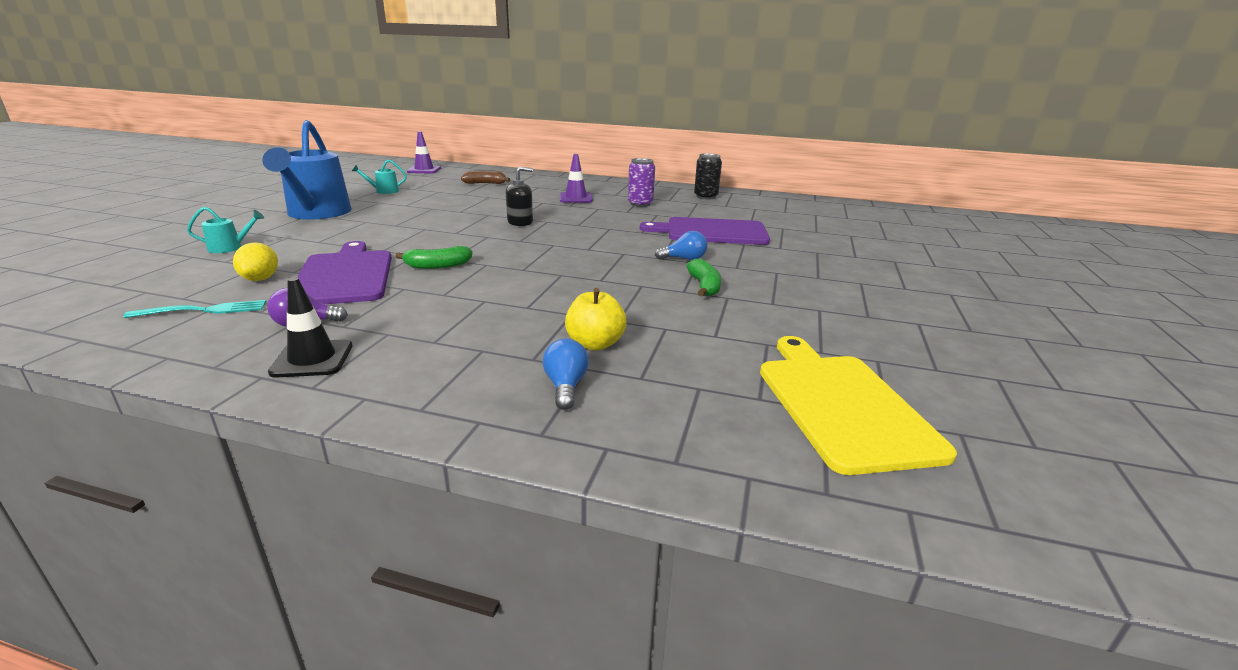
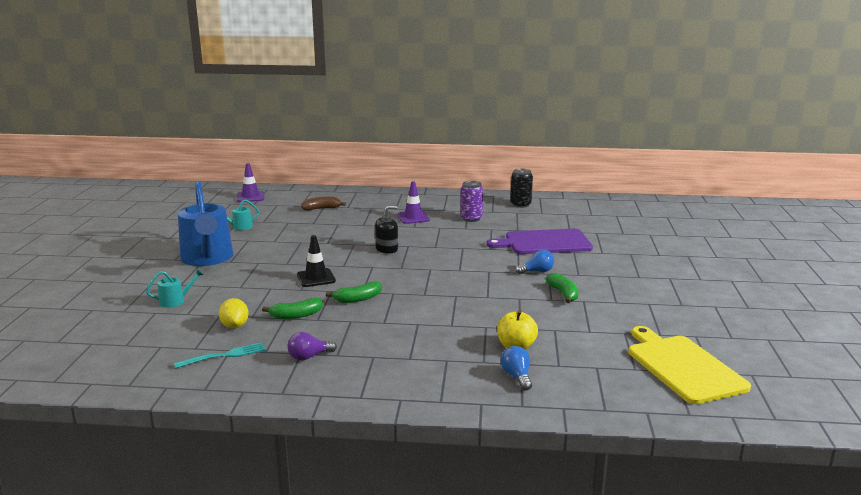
camera: 10 degrees left, 5 degrees down
black traffic cone [268,277,353,377] -> black traffic cone moved to [297,235,336,287]
purple cutting board [297,241,392,304] -> green banana [262,298,323,319]

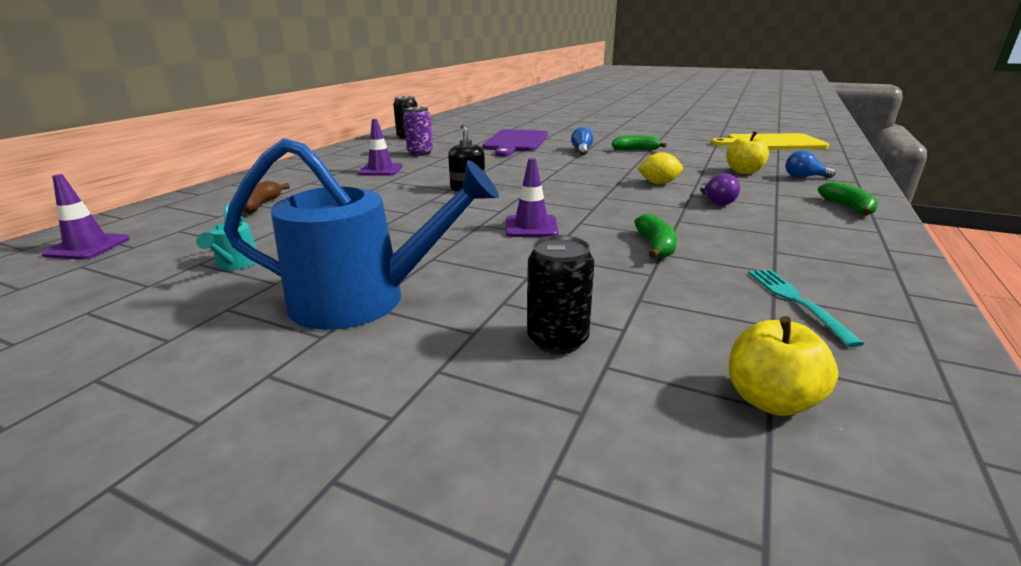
camera: 70 degrees left, 5 degrees up
turquoise watering can [146,269,204,308] -> black can [527,235,594,354]
yellow lemon [219,298,249,328] -> yellow lemon moved to [637,152,683,184]
purple light bulb [287,332,337,360] -> purple light bulb moved to [700,173,740,205]
black traffic cone [297,235,336,287] -> purple traffic cone [506,158,559,237]
green banana [326,281,382,303] -> green banana moved to [818,181,879,216]
none -> yellow apple [729,316,838,416]

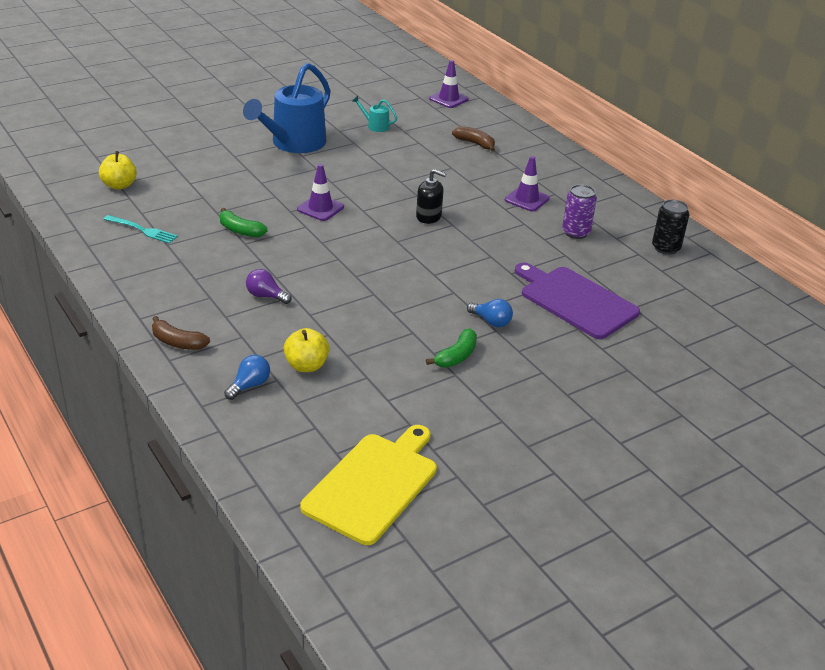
camera: 120 degrees right, 10 degrees up
black can [527,235,594,354] -> none
yellow lemon [637,152,683,184] -> none
green banana [818,181,879,216] -> brown banana [152,316,210,350]

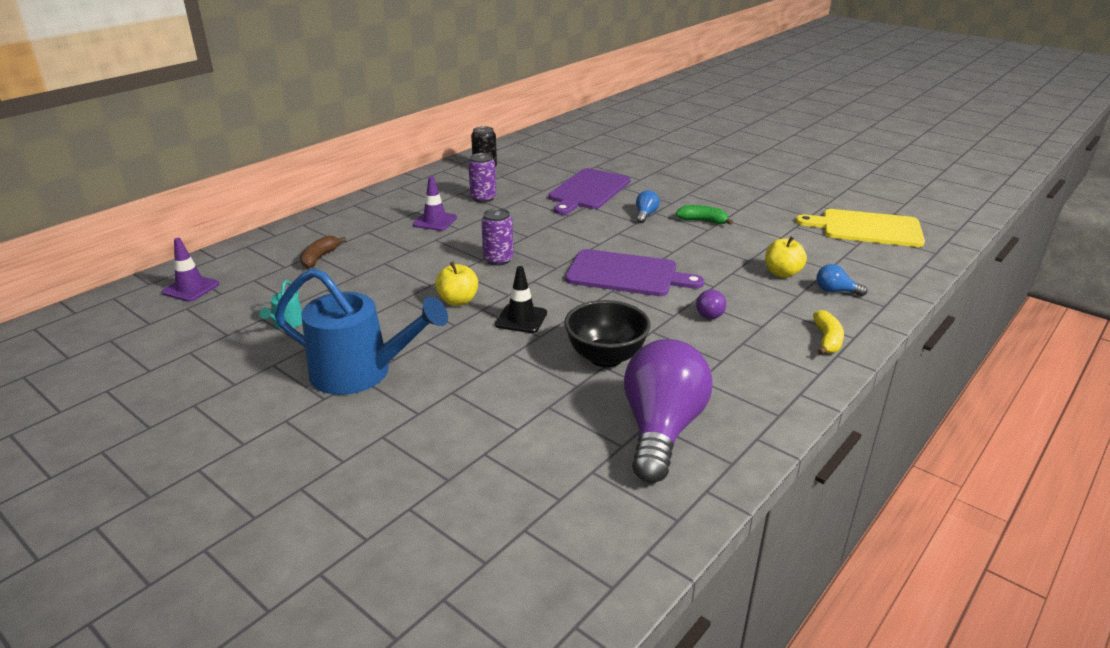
camera: 105 degrees left, 5 degrees down
yellow apple [99,151,137,190] -> yellow apple moved to [435,262,478,306]
turquoise fork [103,215,178,243] -> purple light bulb [624,339,713,483]
brown banana [152,316,210,350] -> yellow banana [813,310,844,355]
green banana [220,208,268,237] -> black bowl [564,300,651,367]
purple traffic cone [297,164,344,221] -> black traffic cone [495,266,547,333]
black soap dispenser [416,169,446,224] -> purple can [481,208,514,266]
none -> purple cutting board [565,249,704,296]

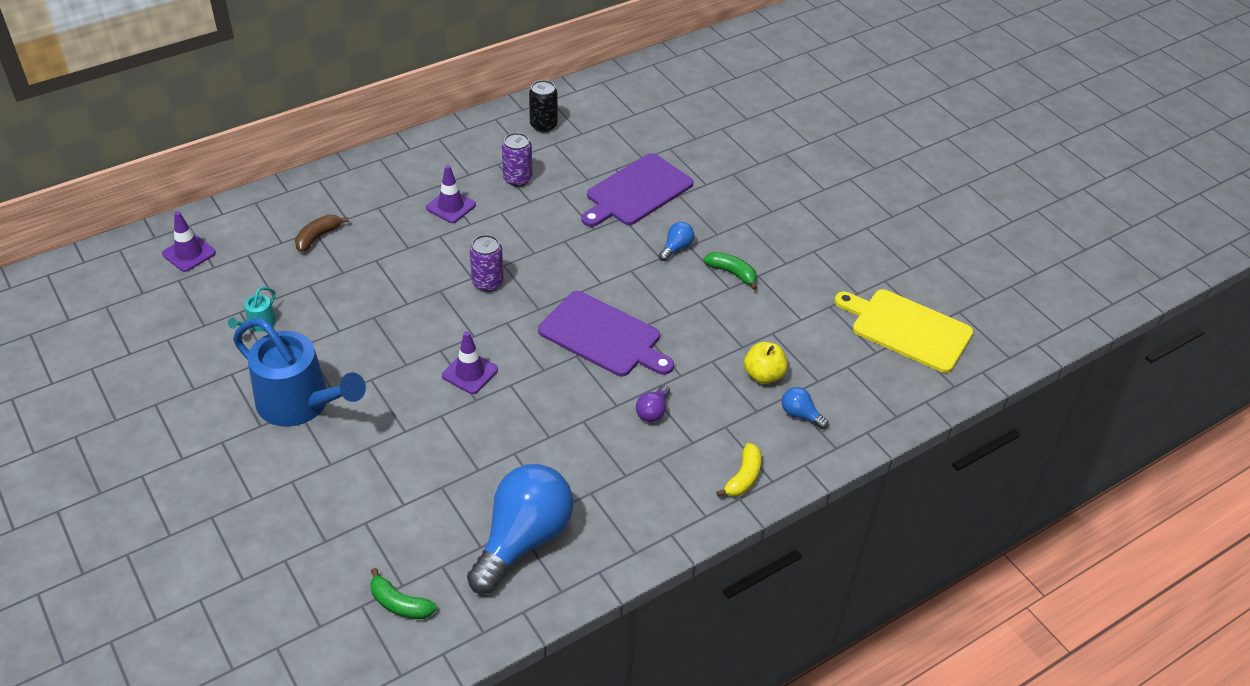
camera: 15 degrees right, 15 degrees up
yellow apple [435,262,478,306] -> none
black traffic cone [495,266,547,333] -> purple traffic cone [442,331,498,394]
black bowl [564,300,651,367] -> none
purple light bulb [624,339,713,483] -> blue light bulb [467,464,573,594]
none -> green banana [370,568,437,619]

